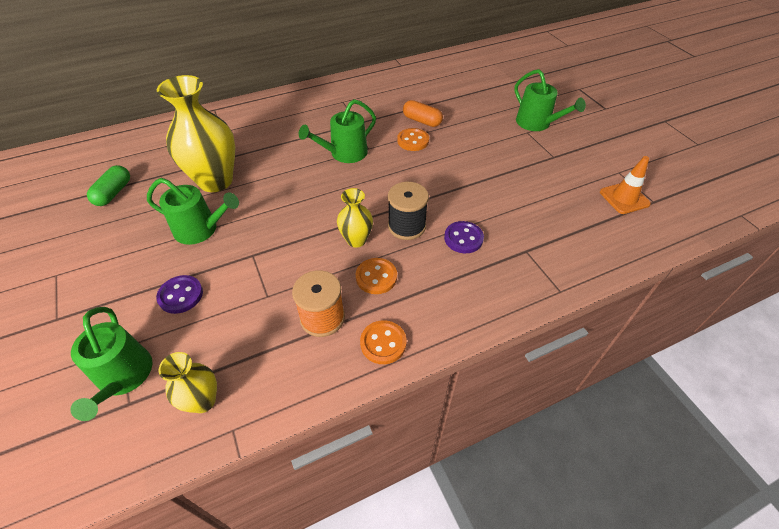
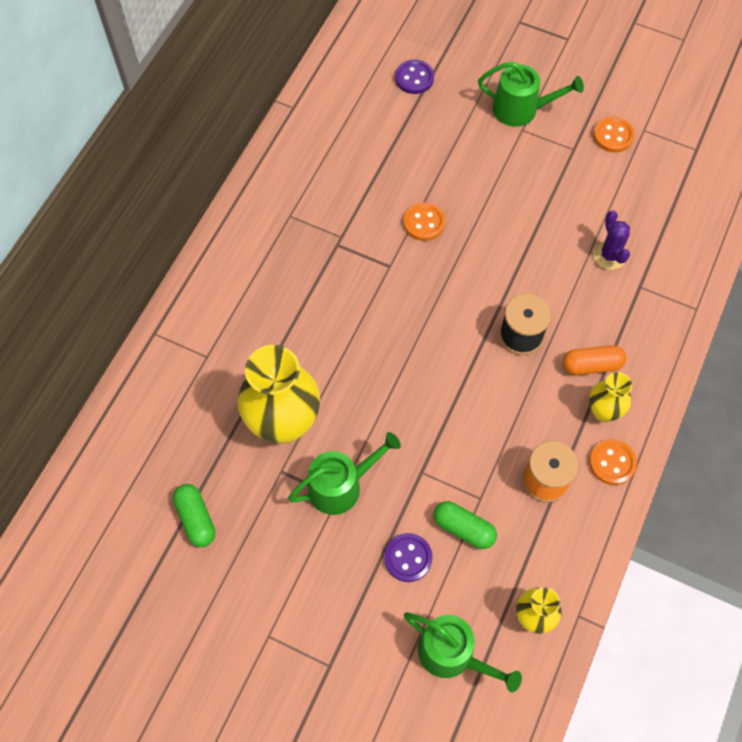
camera: 40 degrees left, 15 degrees up
green watering can [299,99,376,163] -> none
yellow vase [337,188,373,248] -> yellow vase moved to [589,372,632,422]
orange button [356,258,397,294] -> orange button moved to [593,116,635,153]
orange capsule [403,100,443,127] -> orange capsule moved to [563,345,626,375]
purple button [444,221,484,253] -> purple button moved to [395,59,434,94]
orange traffic cone [600,156,651,214] -> none
none -> green capsule [434,501,497,549]
none -> purple cactus [593,210,630,270]

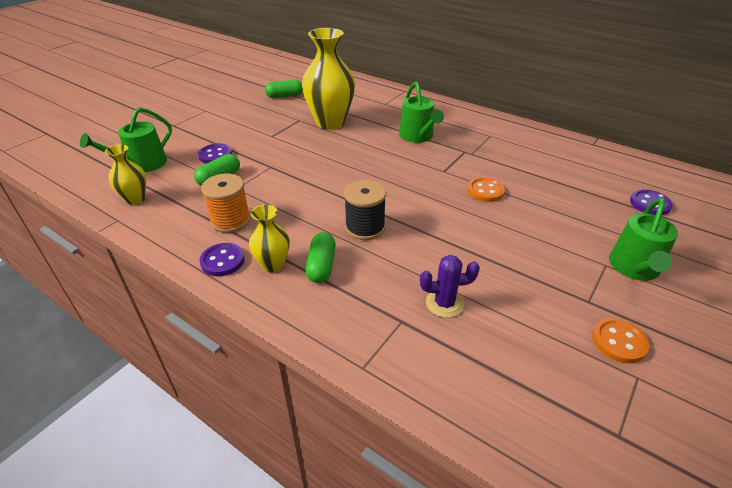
camera: 100 degrees right, 25 degrees down
green watering can [288,432,401,515] -> green watering can moved to [399,81,444,143]
orange capsule [563,345,626,375] -> green capsule [305,232,336,283]
orange button [589,439,637,485] -> purple button [200,243,245,276]

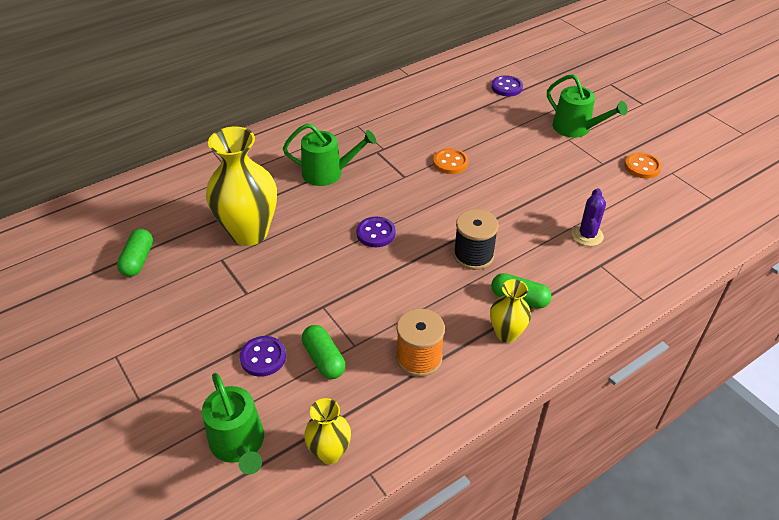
camera: 70 degrees left, 5 degrees up
purple button [200,243,245,276] -> purple button moved to [357,217,396,247]

